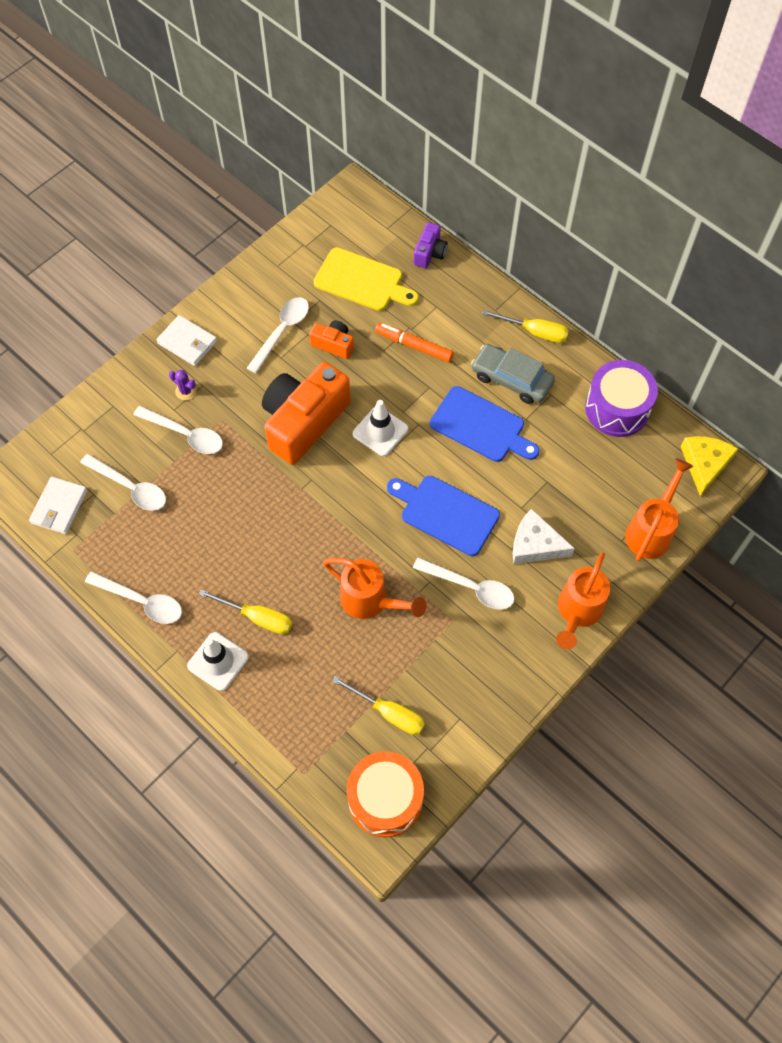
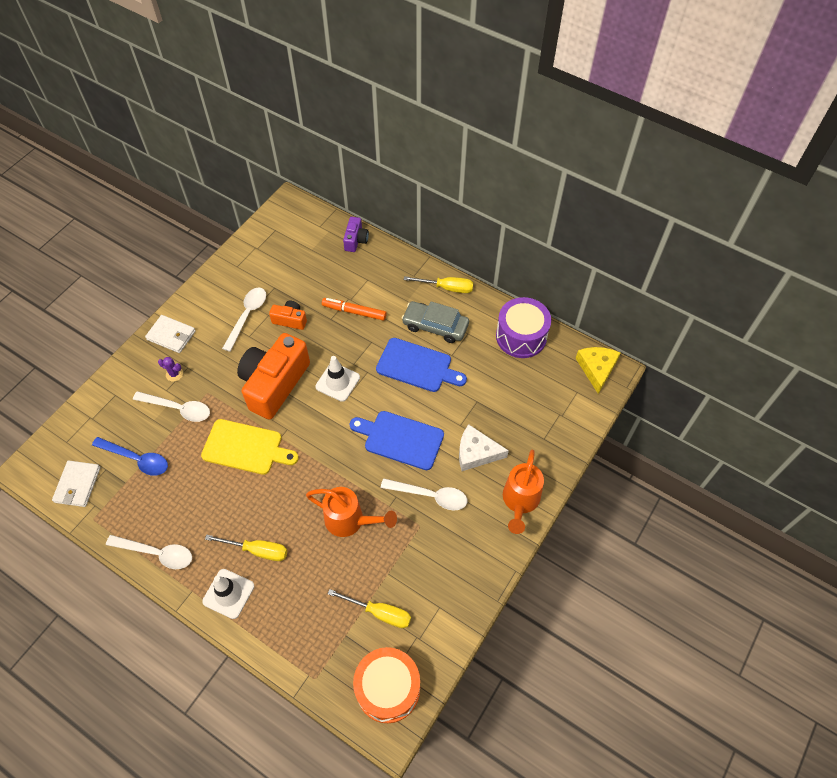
camera: 10 degrees left, 5 degrees down
white spoon [80,454,166,511] -> blue spoon [92,437,168,476]
yellow cutting board [314,247,419,311] -> yellow cutting board moved to [201,419,299,475]
orange watering can [625,458,693,561] -> none

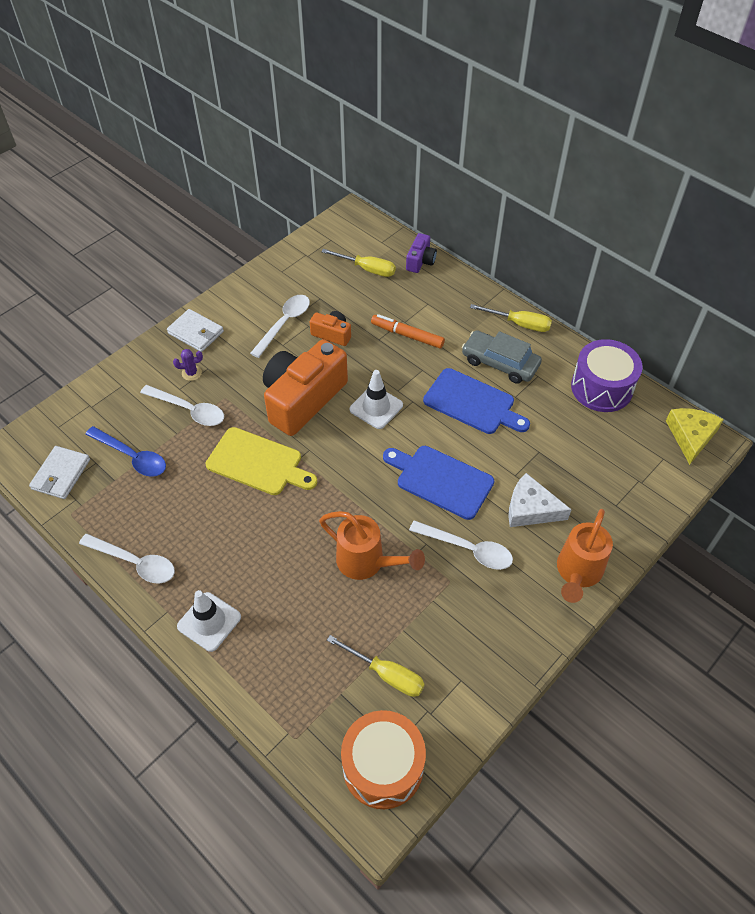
camera: 10 degrees right, 5 degrees down
purple cactus [158,357,183,382] -> purple cactus turned 45 degrees counterclockwise [173,349,203,381]
yellow screwdriver [205,535,287,561] -> yellow screwdriver moved to [321,249,396,277]

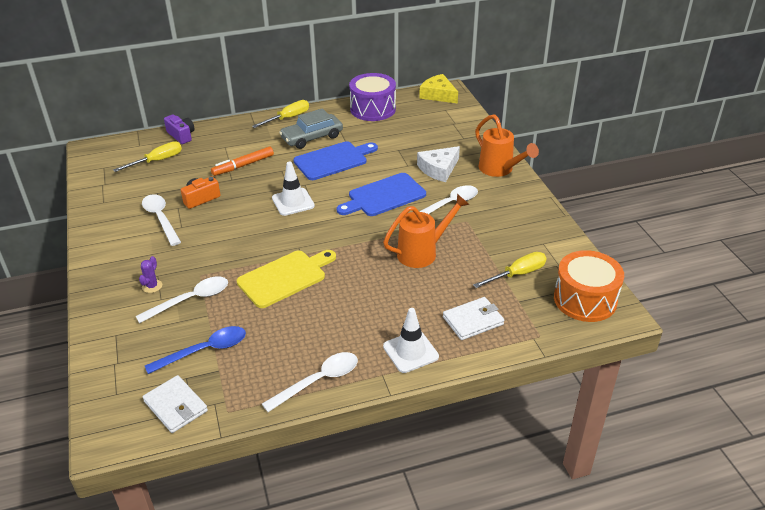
camera: 60 degrees left, 15 degrees down
white wallet [167,309,224,352] -> white wallet moved to [443,297,504,340]
orange camera [263,339,348,436] -> none

